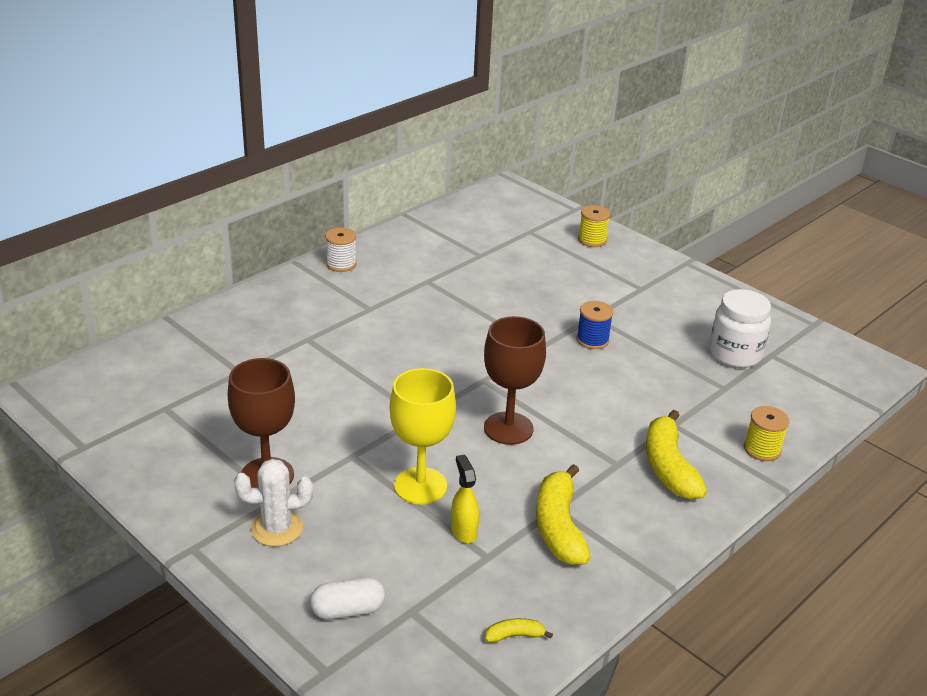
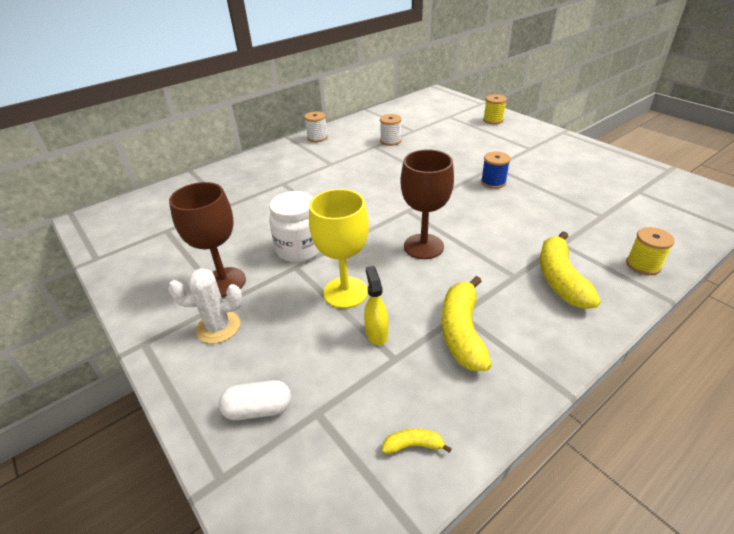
camera: 10 degrees right, 5 degrees up
white jar [709,289,771,368] -> white jar moved to [269,191,320,262]
none -> white spool [380,114,402,146]

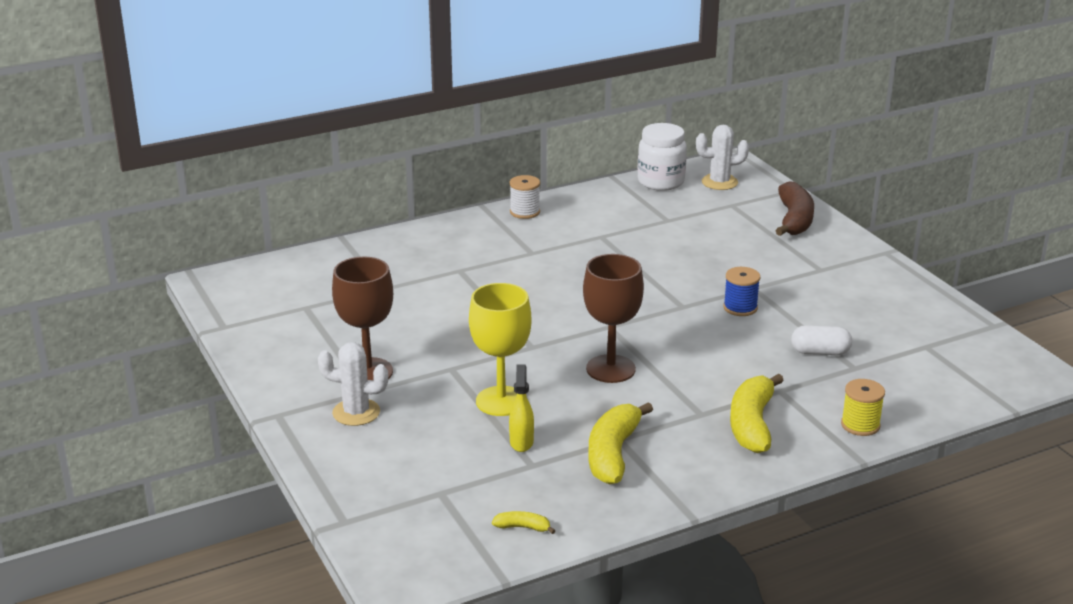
camera: 10 degrees right, 10 degrees down
white capsule [219,380,291,420] -> white capsule moved to [791,325,852,355]
white jar [269,191,320,262] -> white jar moved to [638,123,687,191]
white spool [380,114,402,146] -> none
yellow spool [483,95,507,124] -> brown banana [775,181,814,236]
none -> white cactus [696,125,749,190]

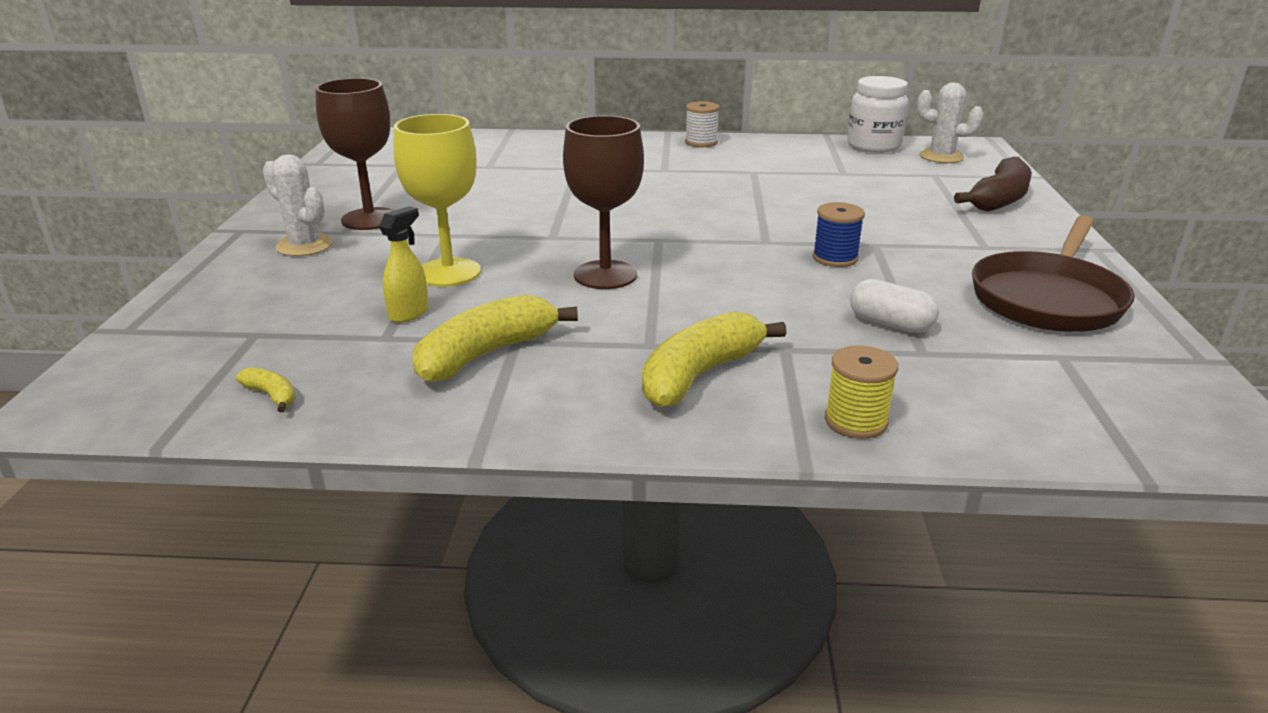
camera: 30 degrees right, 0 degrees up
none -> brown pan [972,215,1135,332]

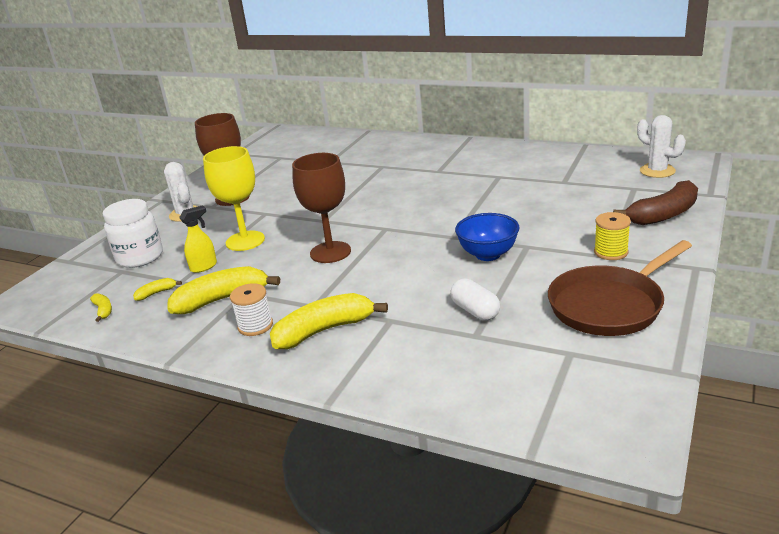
camera: 25 degrees right, 0 degrees up
white spool [685,101,720,147] -> white spool moved to [230,283,273,336]
blue spool [813,202,865,267] -> blue bowl [455,213,519,261]
yellow spool [825,345,898,439] -> yellow spool moved to [594,212,631,260]
white jar [847,76,909,153] -> white jar moved to [103,199,163,268]
none -> yellow banana [133,278,182,301]

